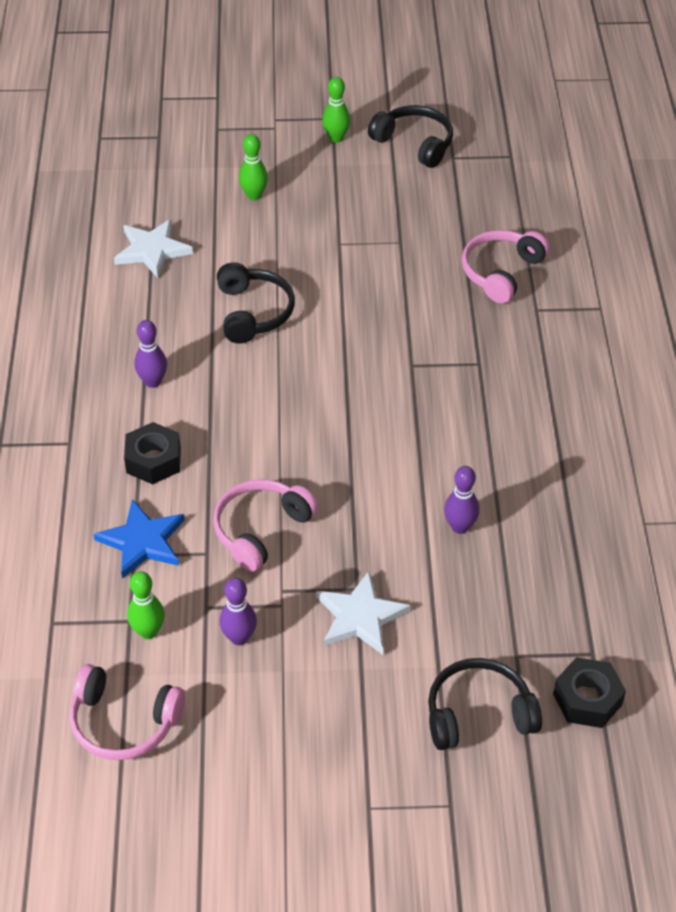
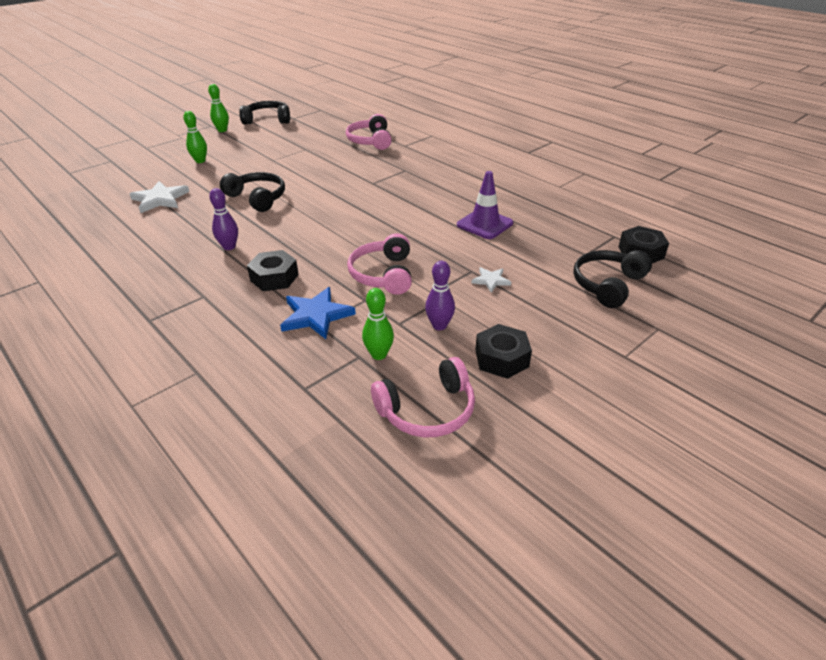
camera: 40 degrees left, 10 degrees down
white star [316,571,410,655] -> white star [472,267,511,293], size x0.56
purple bowling pin [444,466,479,534] -> purple traffic cone [457,171,513,239]
none -> black nut [475,324,532,379]

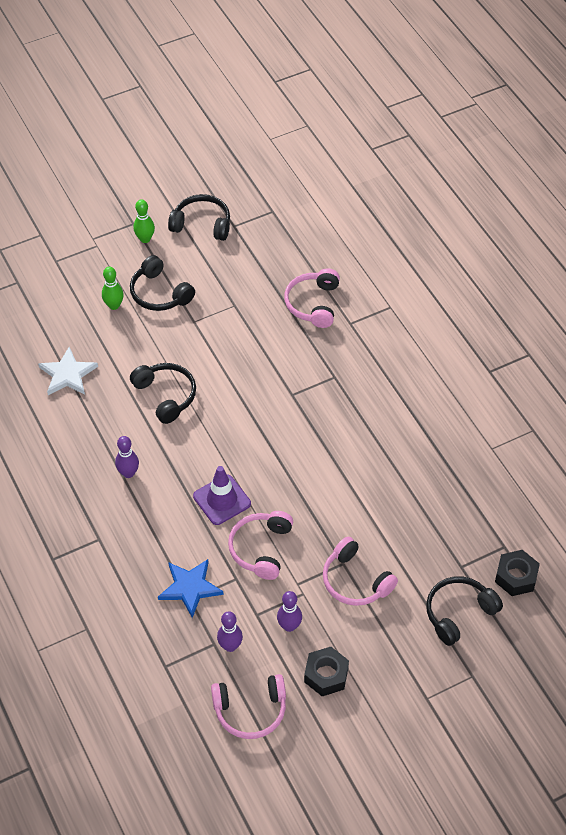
camera: 15 degrees right, 15 degrees up
black nut [247,250,299,291] -> none
green bowling pin [362,288,394,360] -> purple bowling pin [217,611,243,652]
purple traffic cone [457,171,513,239] -> purple traffic cone moved to [193,466,251,525]
white star [472,267,511,293] -> pink headphones [323,537,398,606]
none -> black headphones [130,255,195,311]

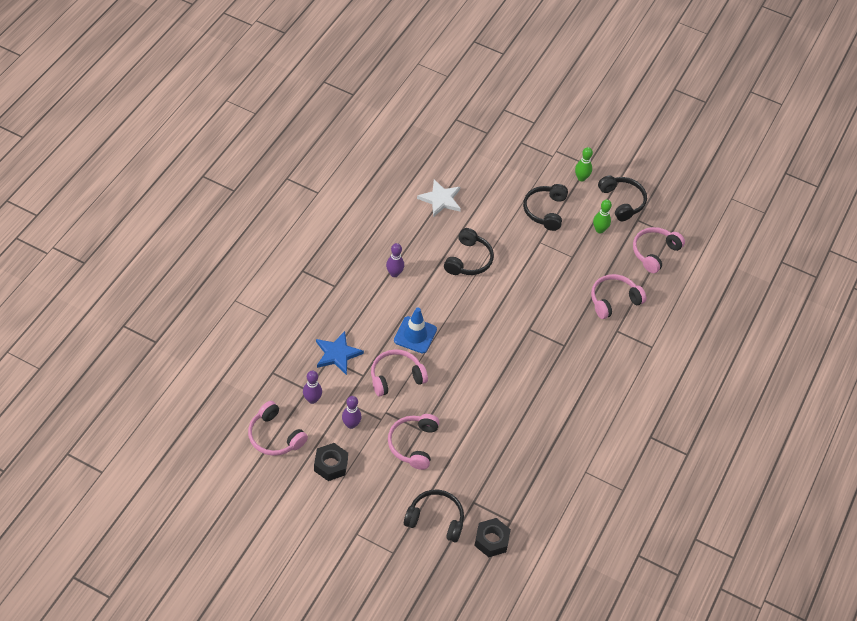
camera: 50 degrees right, 0 degrees up
green bowling pin [102,266,124,310] -> green bowling pin moved to [593,200,612,234]
purple traffic cone [193,466,251,525] -> blue traffic cone [394,308,437,354]
none -> pink headphones [633,227,685,273]

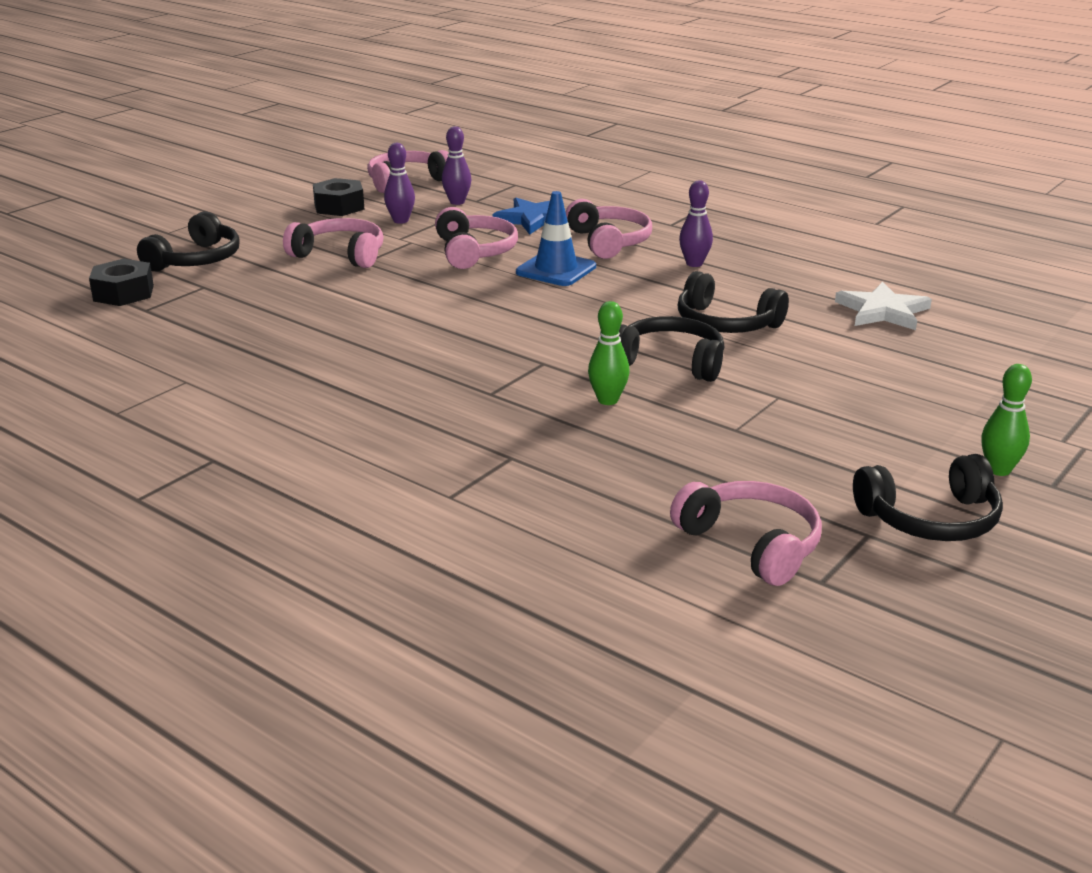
camera: 105 degrees right, 25 degrees down
black headphones [523,184,568,231] -> black headphones moved to [619,316,724,382]
pink headphones [591,274,646,319] -> pink headphones moved to [565,199,652,259]
green bowling pin [593,200,612,234] -> green bowling pin moved to [588,301,630,405]

